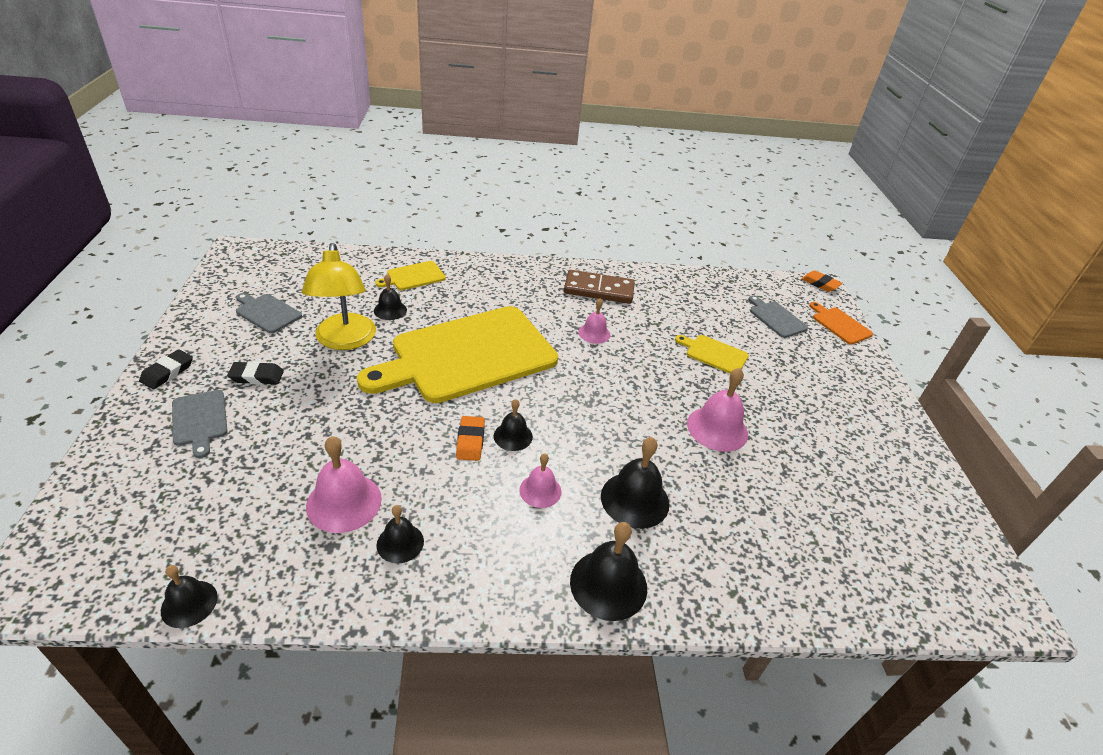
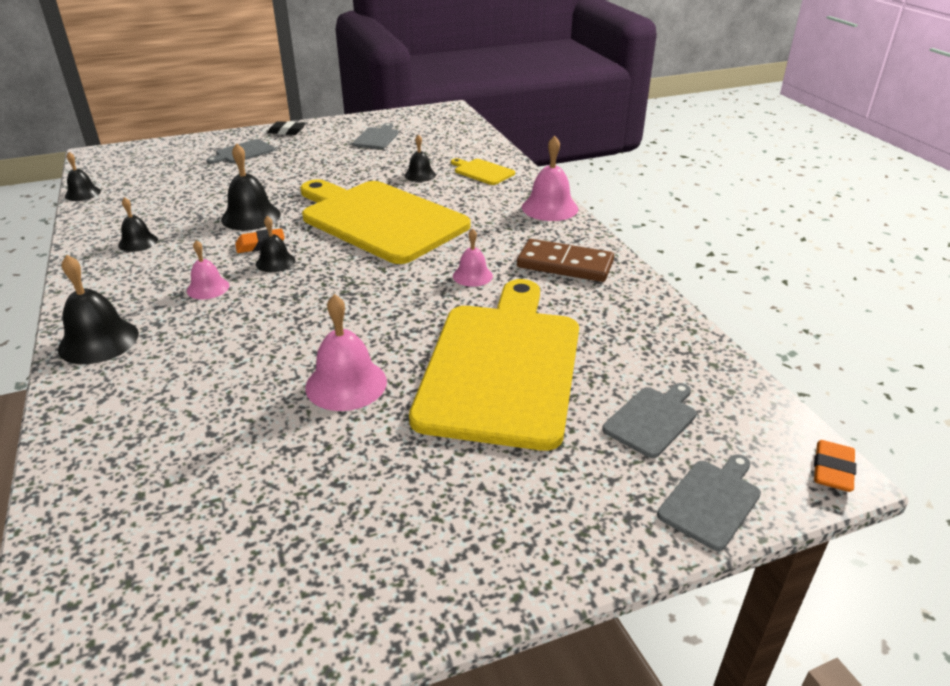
camera: 75 degrees right, 5 degrees down
black eraser [227,361,284,385] -> none
yellow lamp [302,243,376,350] -> none
pink bell [306,436,382,533] -> pink bell moved to [522,136,578,221]
brown domino [564,270,635,304] -> brown domino turned 60 degrees counterclockwise [517,239,614,282]
black bell [601,437,669,529] -> black bell moved to [221,143,281,231]
yellow cutting board [675,335,749,373] -> yellow cutting board [409,279,579,451], size x2.49
orange cutting board [809,302,873,345] -> grey cutting board [657,454,761,551]

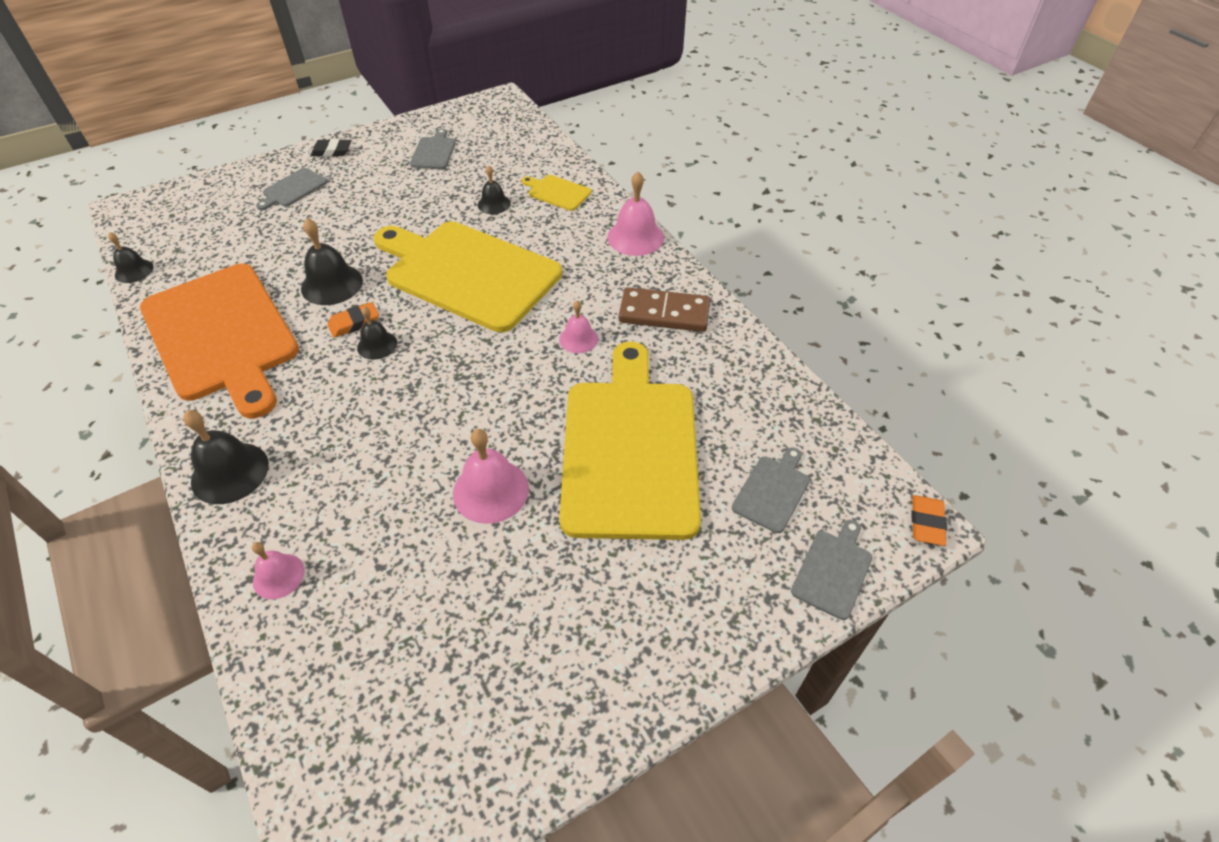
camera: 10 degrees left, 15 degrees up
black bell [118,197,158,252] -> orange cutting board [140,264,299,418]
pink bell [187,240,229,300] -> pink bell moved to [252,542,305,599]

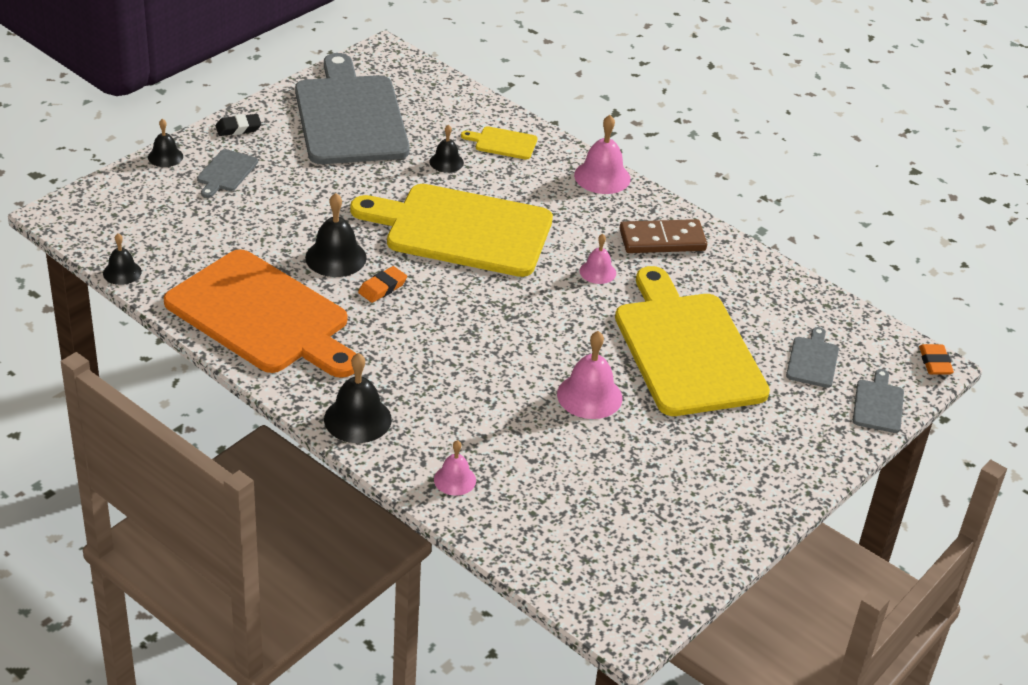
camera: 20 degrees left, 10 degrees down
black bell [357,307,397,360] -> black bell moved to [148,119,183,167]
grey cutting board [410,128,456,169] -> grey cutting board [295,53,410,164], size x2.49

